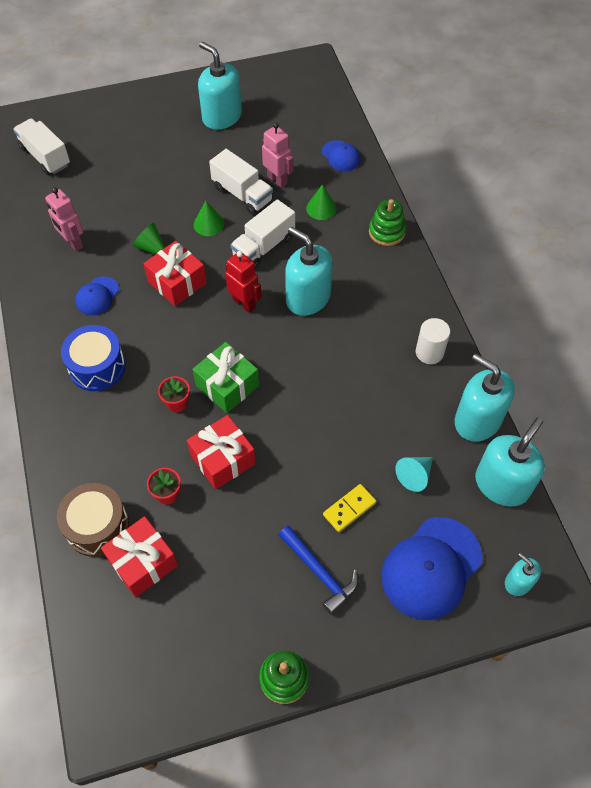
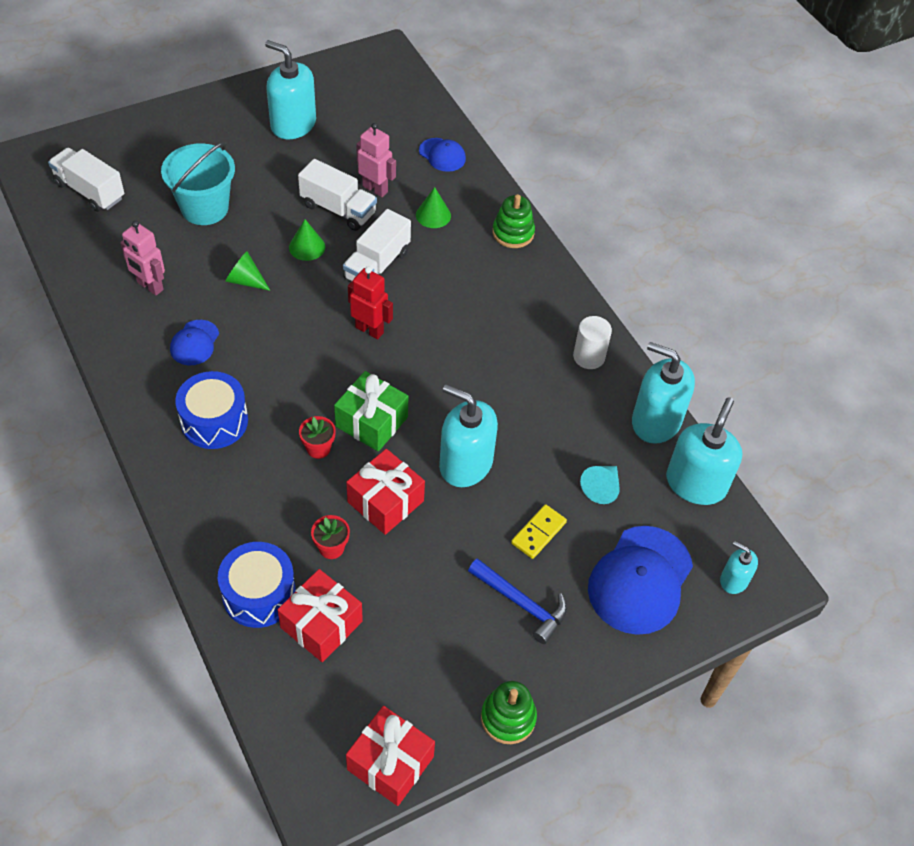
camera: 15 degrees left, 5 degrees down
brown drum [57,483,129,557] -> blue drum [218,542,296,628]
red gift [143,241,206,306] -> red gift moved to [346,706,435,806]
turquoise soap dispenser [285,227,333,316] -> turquoise soap dispenser moved to [439,385,498,487]
none -> turquoise bucket [161,142,235,225]

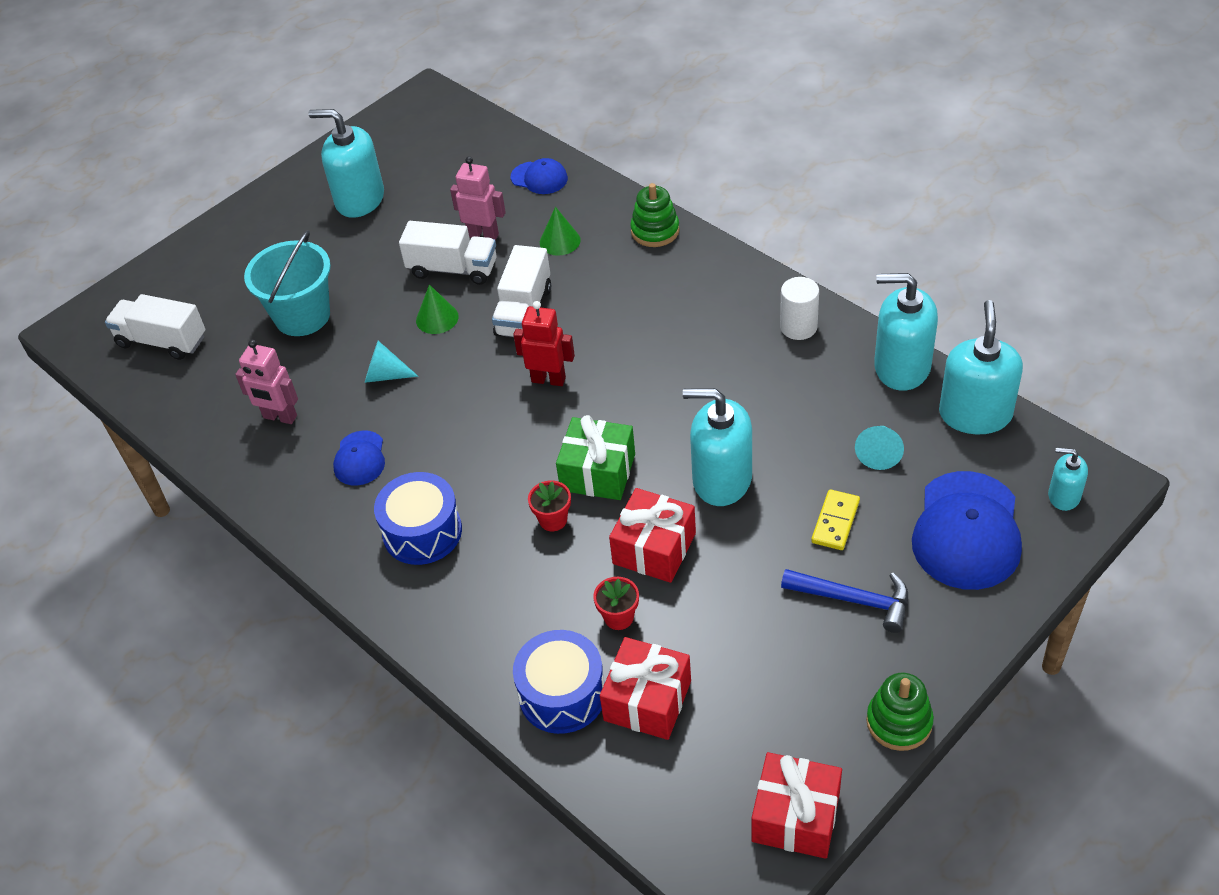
camera: 10 degrees left, 5 degrees down
green cone [225,251,271,291] -> turquoise cone [365,341,418,383]

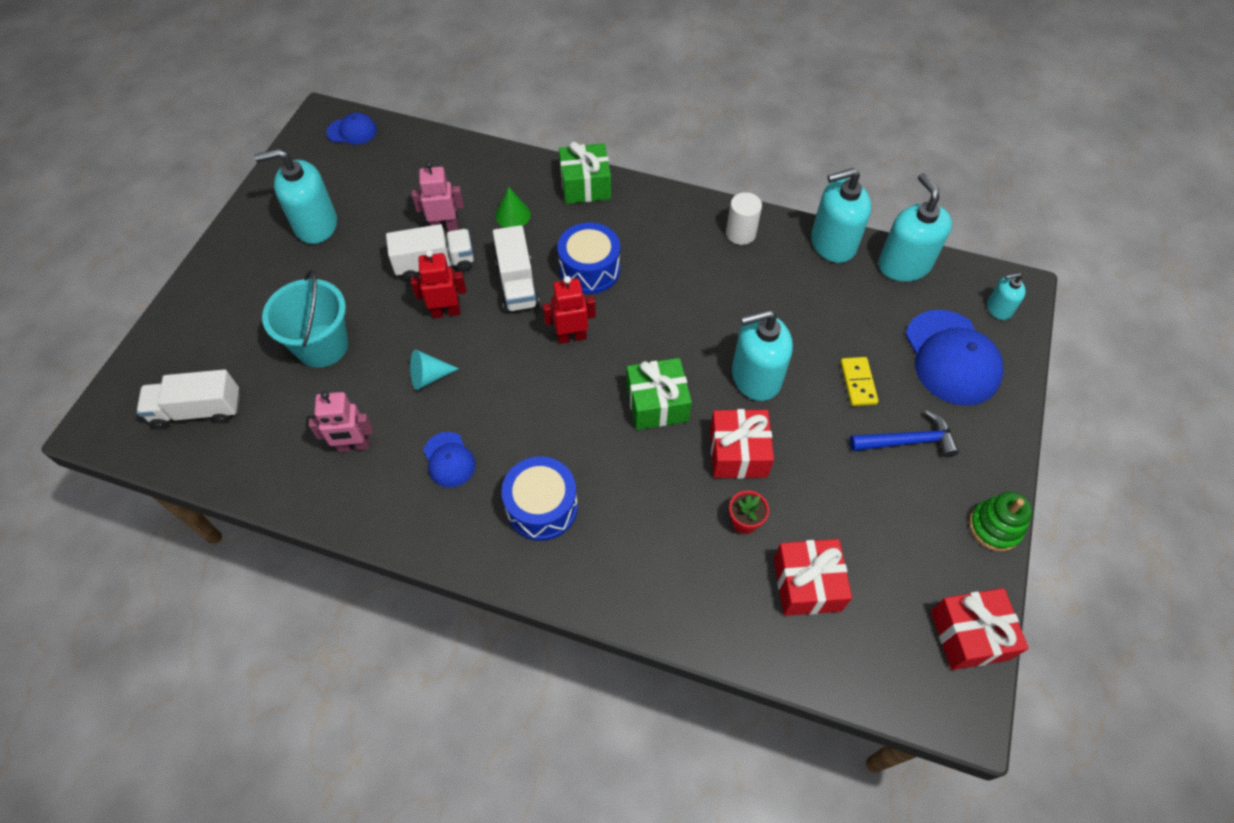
camera: 30 degrees left, 10 degrees up
green cone [416,284,459,334] -> red robot [411,250,466,318]
blue cap [511,158,568,194] -> blue cap moved to [327,113,377,145]
blue drum [513,630,605,734] -> blue drum moved to [558,222,620,294]
red flower pot [528,480,571,531] -> none
green stacking toy [630,183,680,247] -> green gift [559,142,611,204]
turquoise cone [855,426,904,470] -> none

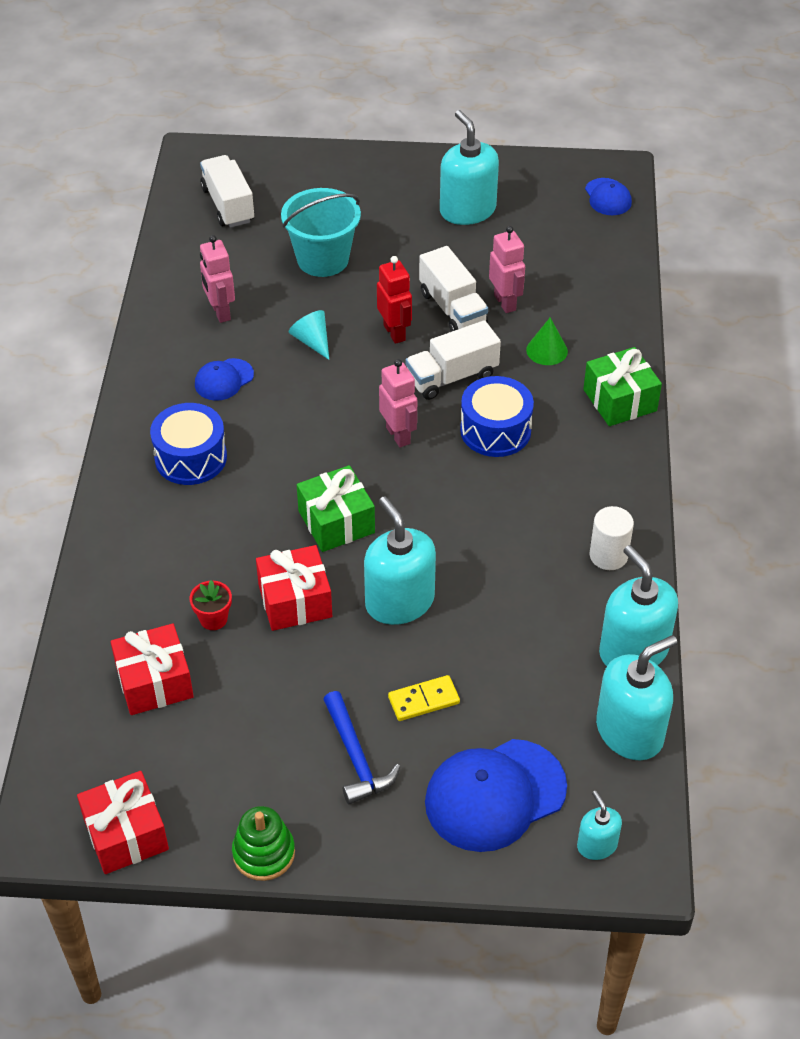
camera: 75 degrees right, 10 degrees down
red robot [543,276,596,344] -> pink robot [379,359,417,448]

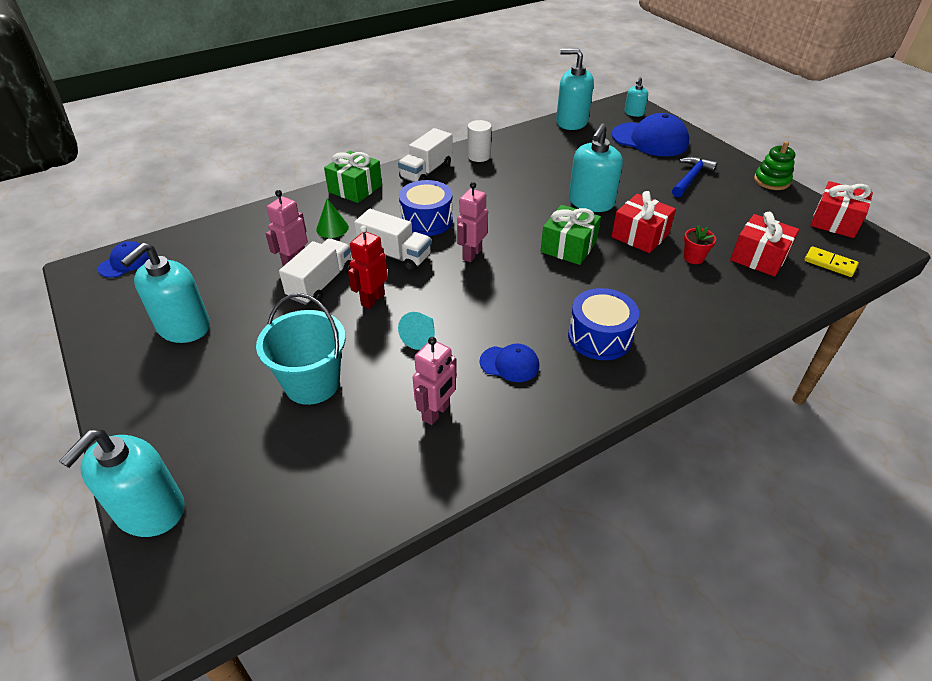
camera: 125 degrees left, 5 degrees down
white truck [200,155,254,228] -> white truck moved to [398,128,453,182]
yellow domino [388,675,460,721] -> yellow domino moved to [804,246,859,277]
turquoise soap dispenser [599,545,678,666] -> turquoise soap dispenser moved to [59,429,185,537]

